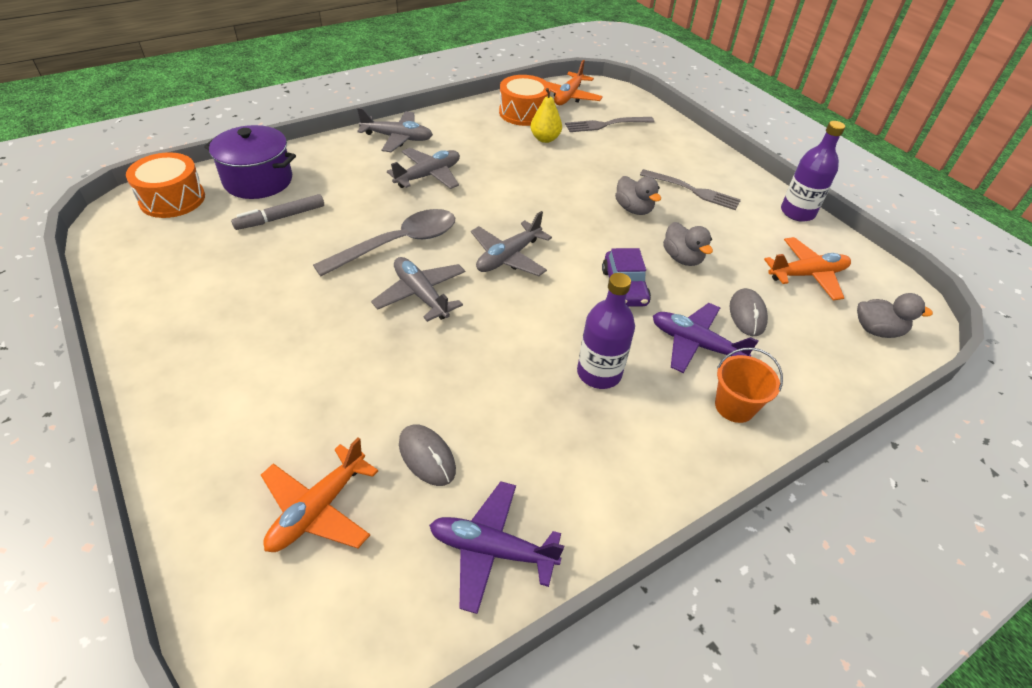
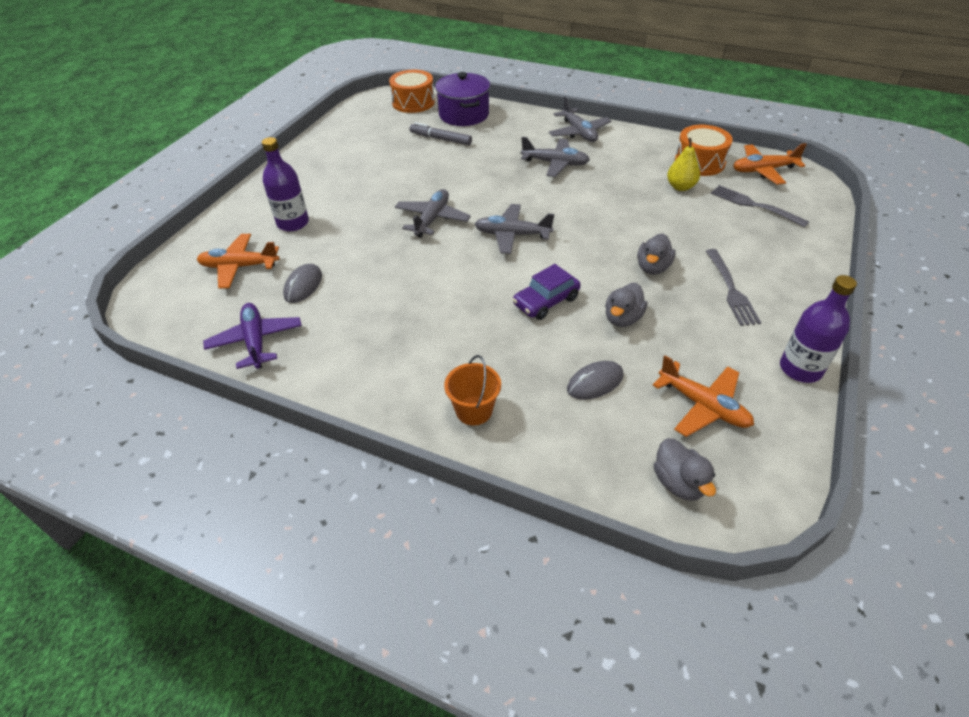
camera: 60 degrees right, 0 degrees up
grey spoon [313,209,455,276] -> none
purple bottle [577,273,635,389] -> purple bottle moved to [262,137,309,231]
purple plane [653,303,759,373] -> none

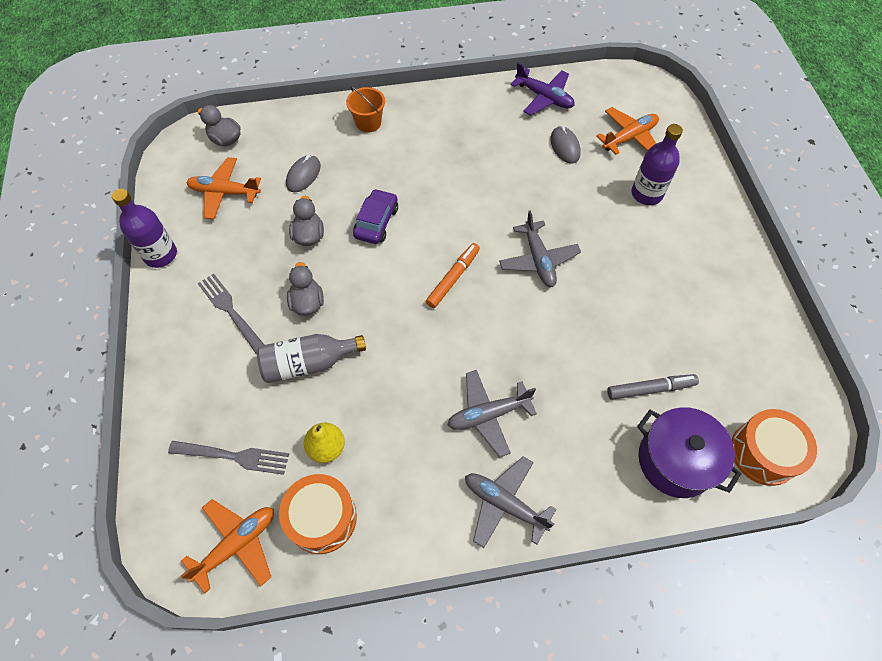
camera: 145 degrees right, 15 degrees up
grey plane [475,204,554,254] -> orange marker [426,243,480,308]
none -> grey bottle [257,334,366,383]

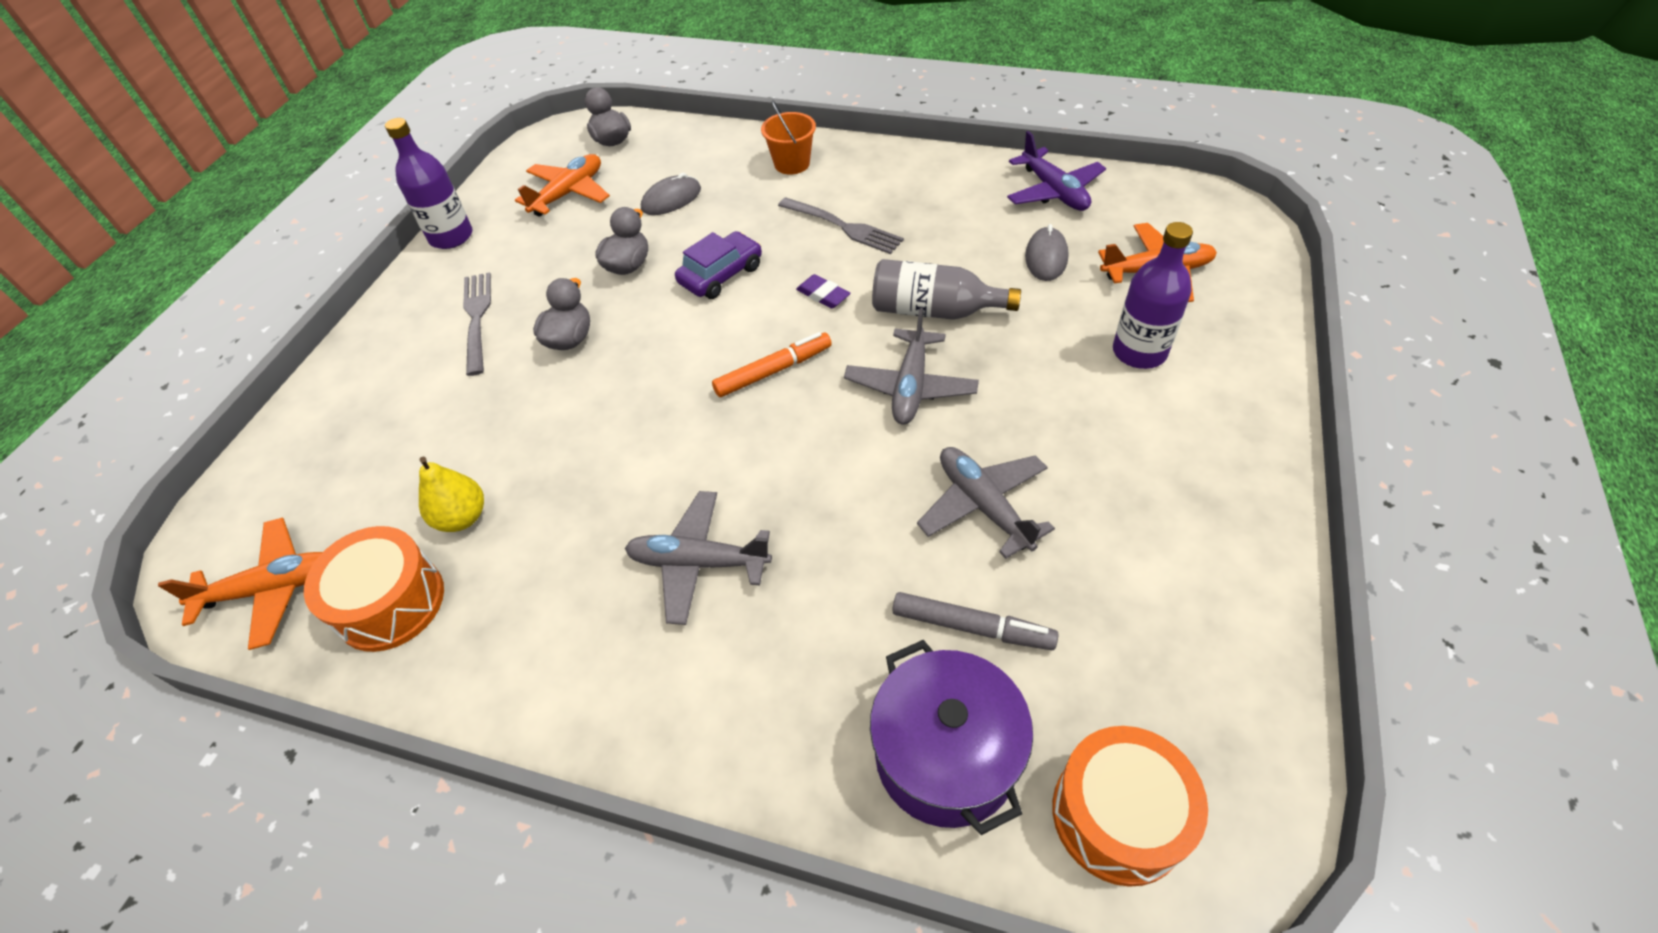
camera: 30 degrees right, 10 degrees down
grey fork [168,441,289,475] -> grey fork moved to [778,197,904,254]
orange plane [186,157,261,219] -> orange plane turned 90 degrees clockwise [515,154,610,217]
grey bottle [257,334,366,383] -> grey bottle moved to [872,259,1021,320]
grey plane [465,456,556,548] -> grey plane moved to [917,447,1055,559]
none -> purple eraser [796,274,851,309]

